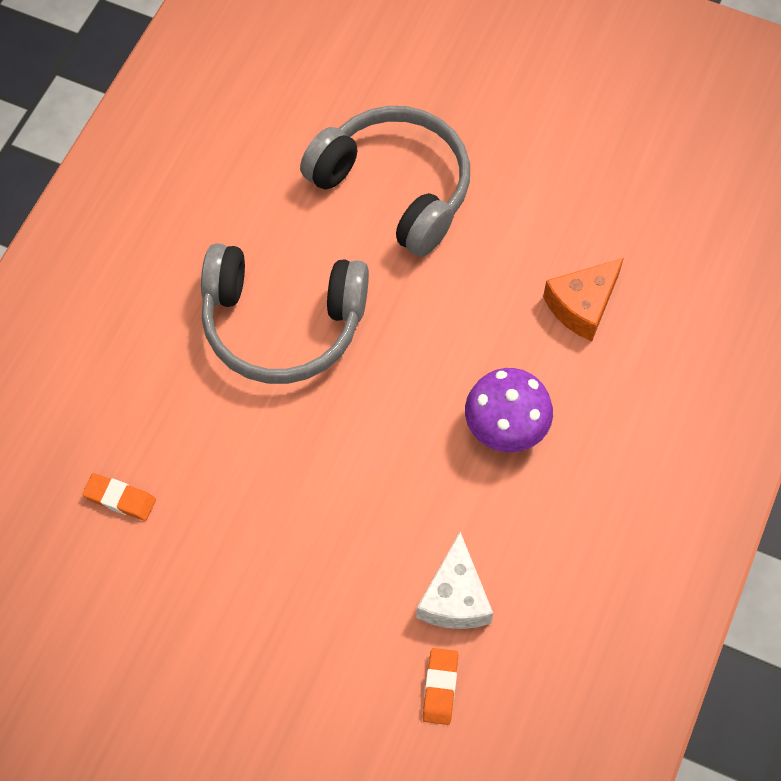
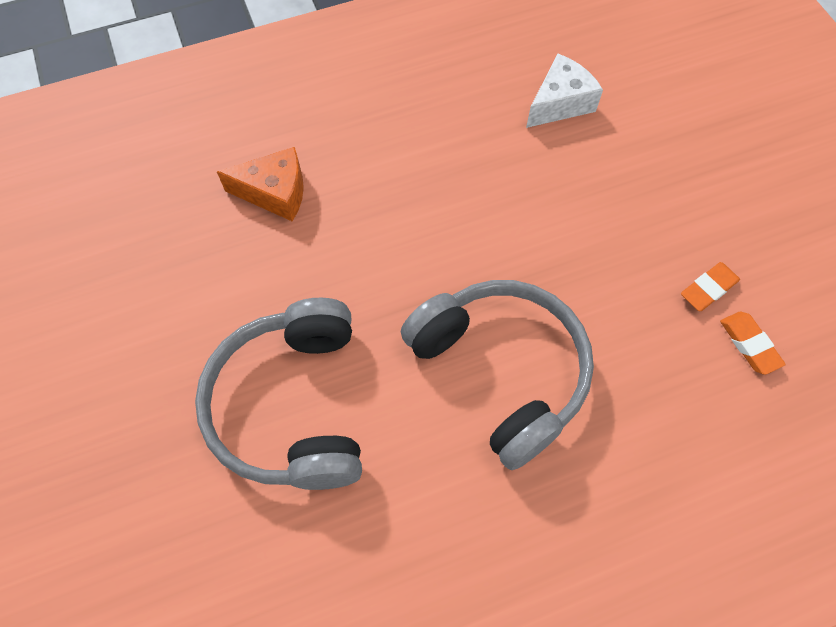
camera: 135 degrees left, 0 degrees up
orange eraser [423,648,458,725] -> orange eraser moved to [681,262,740,311]
purple mushroom [465,368,553,452] -> none

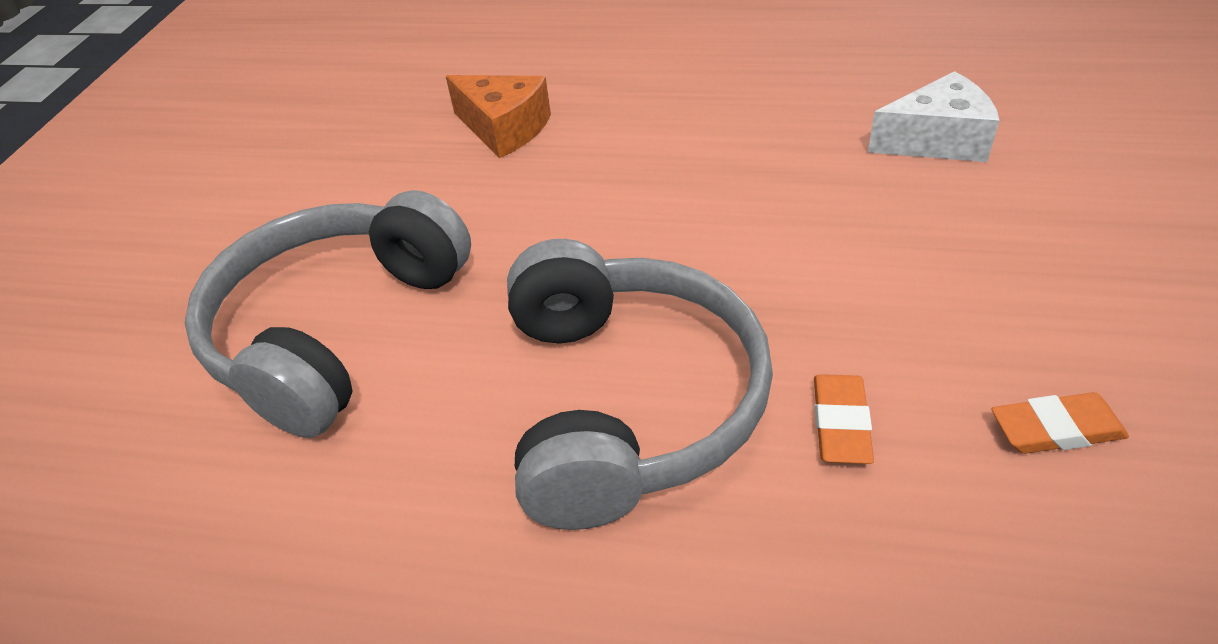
camera: 35 degrees right, 20 degrees down
orange eraser [720,312,786,375] -> orange eraser moved to [814,374,874,464]

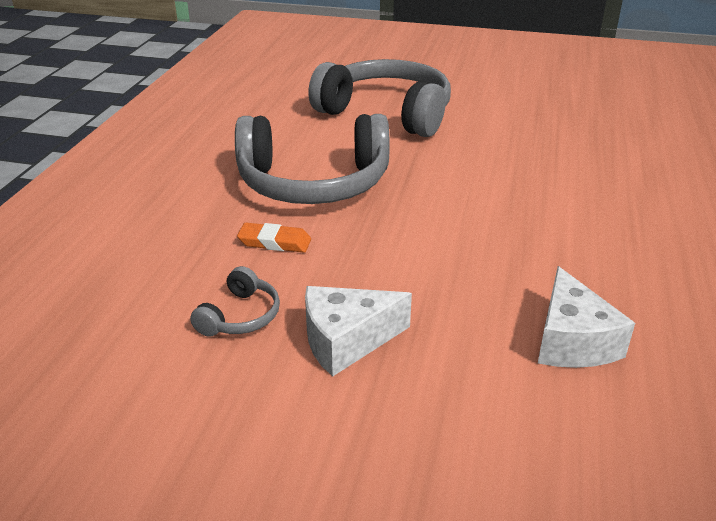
camera: 90 degrees right, 10 degrees down
orange cheese [446,75,551,158] -> none
orange eraser [992,392,1129,454] -> grey headphones [190,266,280,337]
none -> white cheese [305,286,412,377]

